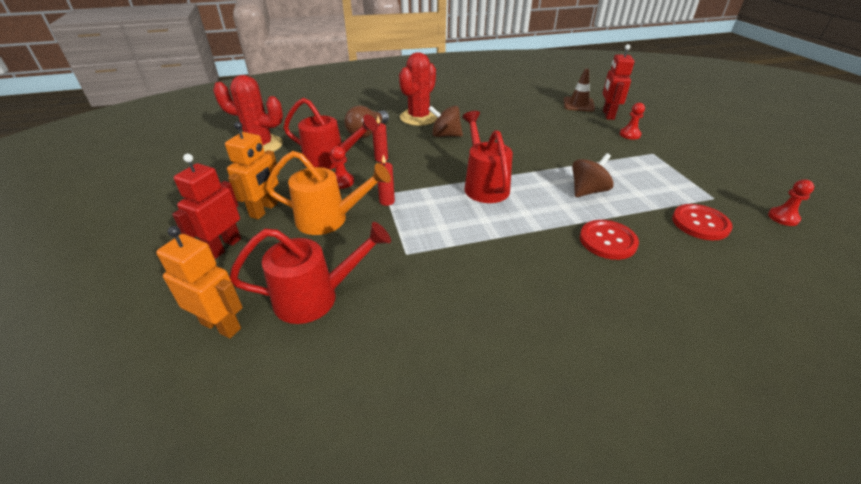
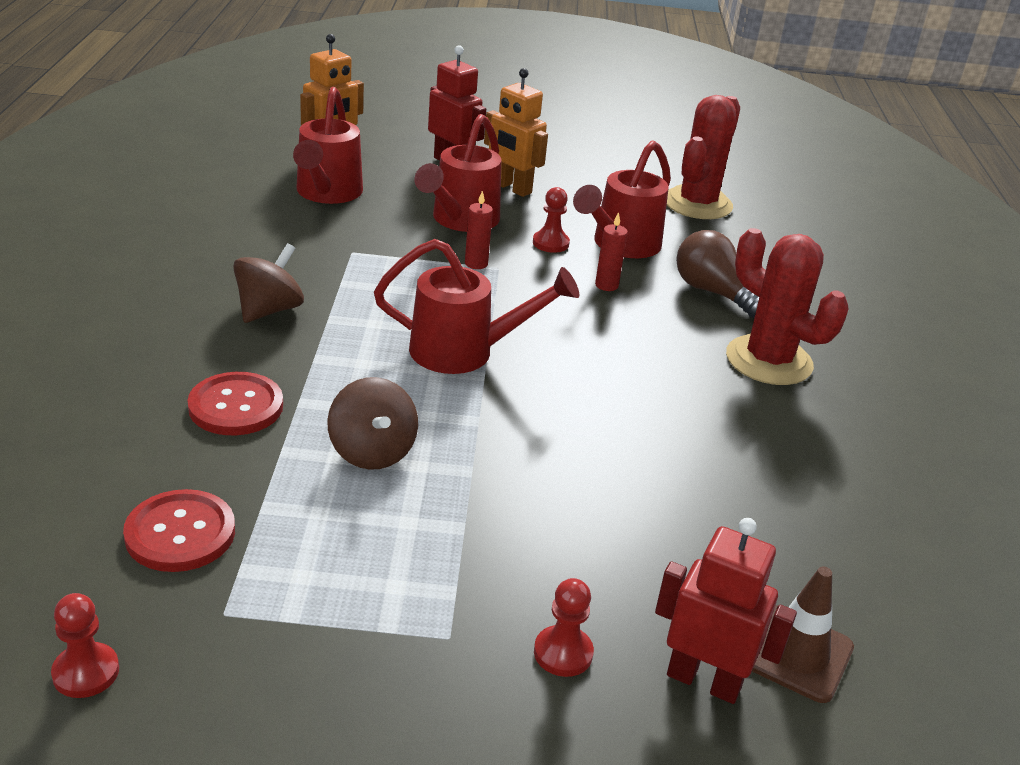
camera: 105 degrees right, 5 degrees down
orange watering can [266,151,391,235] -> red watering can [414,114,501,232]
brown spinning top [428,106,463,137] -> brown spinning top moved to [233,243,304,323]

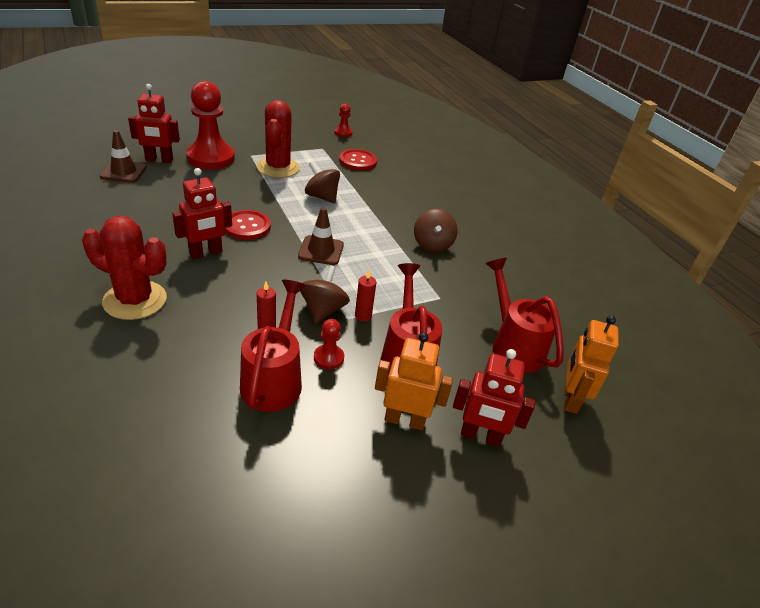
camera: 150 degrees right, 5 degrees up
red button [187,372,283,435] -> red button moved to [225,210,271,240]
red watering can [374,239,579,374] -> brown traffic cone [298,207,344,265]
red pawn [534,578,594,677] -> red pawn [186,81,235,169], size x2.25
red cactus [667,95,740,219] -> red cactus moved to [256,100,300,178]
brown light bulb [676,230,759,318] -> none
none -> red robot [172,168,232,259]
none -> brown spinning top [300,265,350,324]

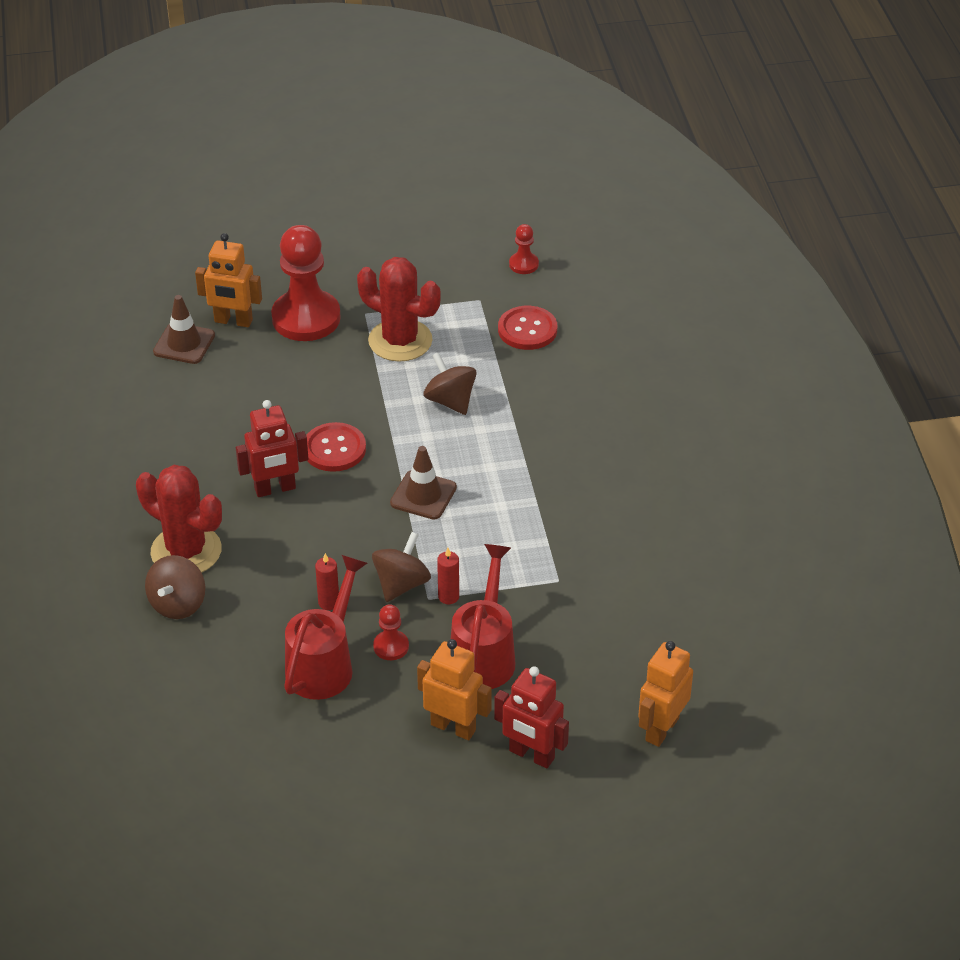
camera: 20 degrees right, 5 degrees up
red robot [128,84,180,163] -> orange robot [195,233,262,327]
red cactus [256,100,300,178] -> red cactus turned 75 degrees counterclockwise [357,257,441,362]
brown spinning top [414,209,458,252] -> brown spinning top moved to [145,555,205,619]
red watering can [485,258,564,373] -> none

